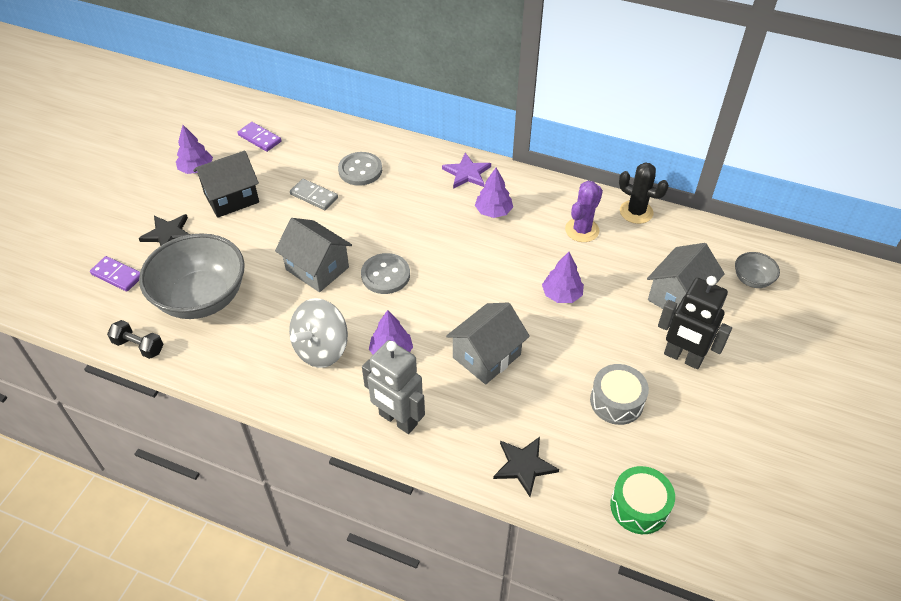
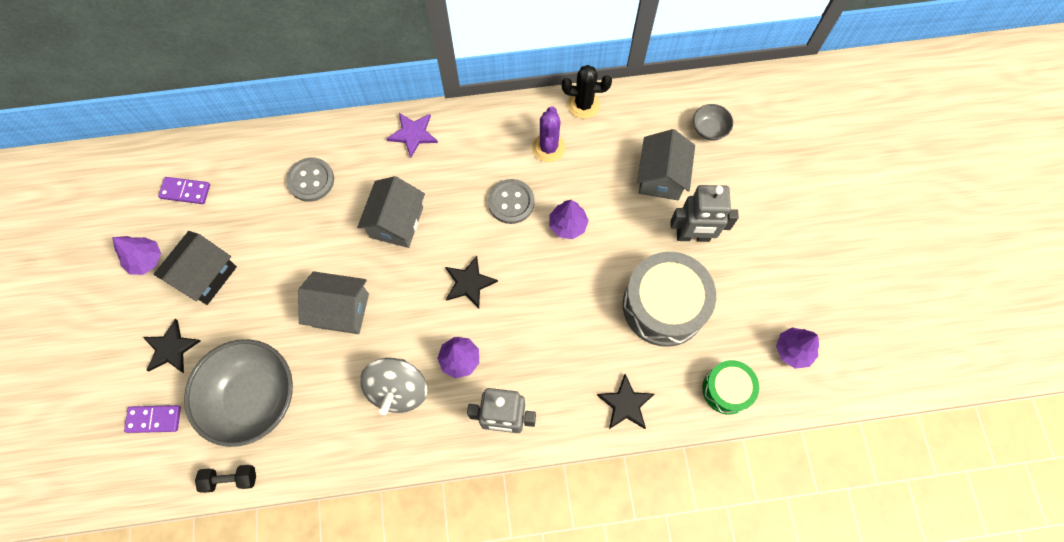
camera: 30 degrees left, 20 degrees up
grey domino [290,179,338,210] -> none
grey button [361,253,410,294] -> grey button moved to [488,179,535,224]
grey house [446,302,530,385] -> grey house moved to [357,176,425,248]
purple tree [475,168,513,218] -> purple tree moved to [776,327,819,369]
grey drum [590,364,649,425] -> grey drum [623,252,716,347], size x1.76
black robot [658,276,732,369] -> grey robot [670,185,739,242]
none -> black star [445,256,498,308]

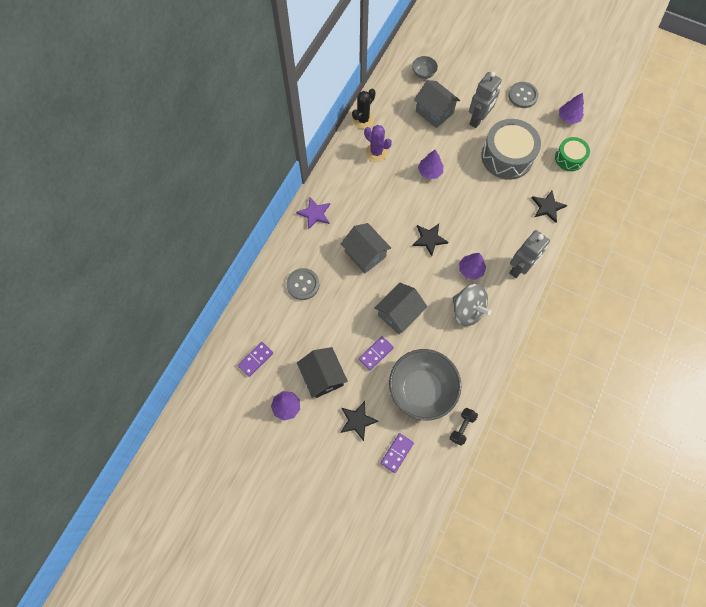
camera: 55 degrees left, 0 degrees up
grey button [488,179,535,224] -> grey button moved to [508,82,539,108]
none -> purple domino [359,336,394,370]

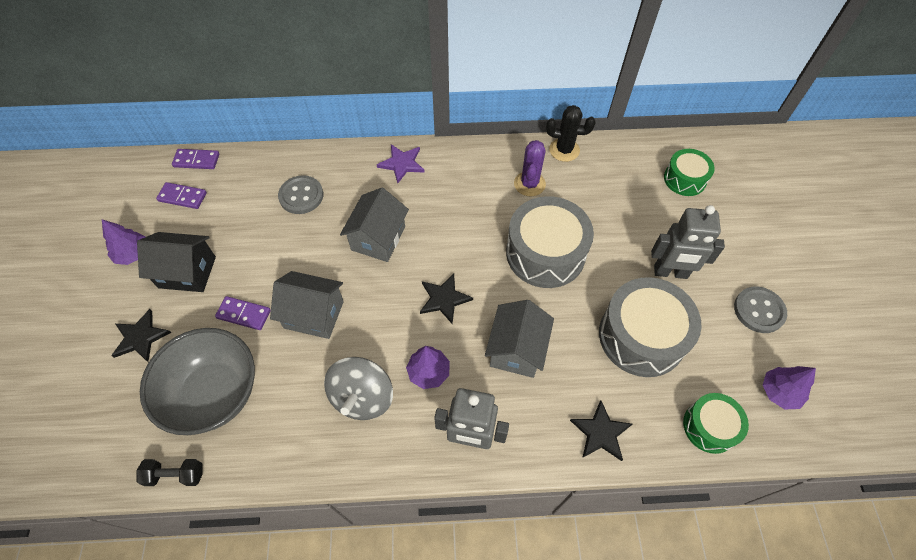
camera: 60 degrees right, 10 degrees down
black house [297,347,348,398] -> black house turned 60 degrees clockwise [137,232,216,292]
purple domino [381,433,414,473] -> purple domino moved to [172,149,219,169]
grey bowl [412,56,438,79] -> green drum [664,149,715,196]
grey house [414,80,460,128] -> grey house moved to [485,300,554,378]
purple tree [418,150,443,179] -> grey drum [506,196,594,288]

